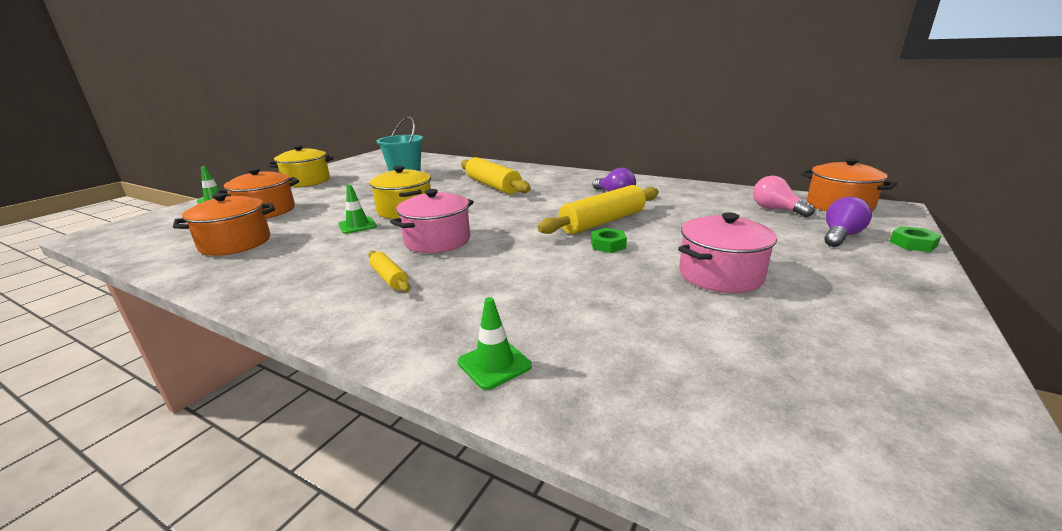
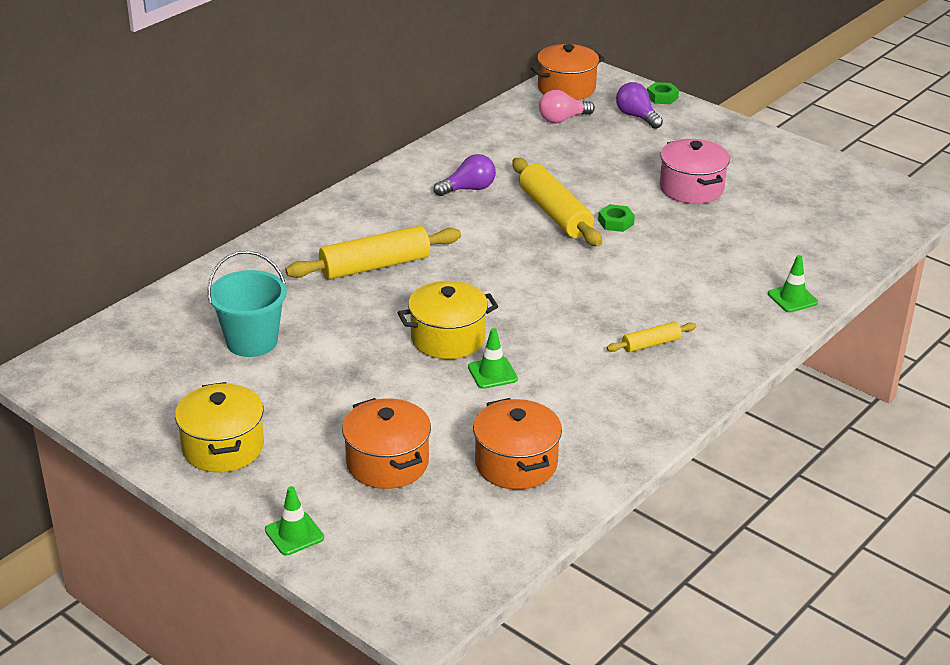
camera: 80 degrees left, 10 degrees up
pink pot [390,189,474,253] -> none

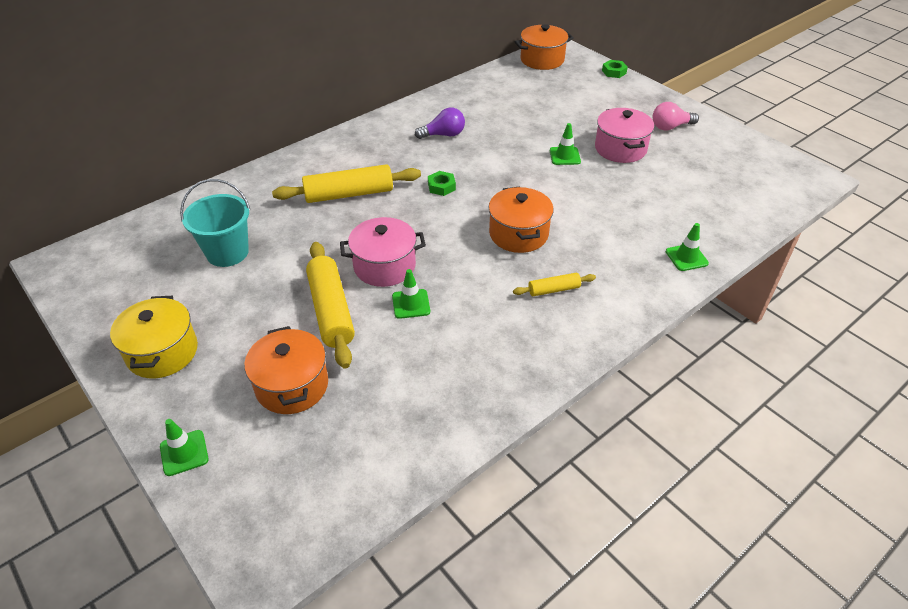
camera: 10 degrees right, 10 degrees up
yellow pot [397,281,498,359] -> pink pot [340,217,426,287]
orange pot [473,398,562,490] -> orange pot moved to [489,187,554,253]
yellow rolling pin [512,158,602,246] -> yellow rolling pin moved to [306,242,355,369]
pink light bulb [539,90,595,123] -> pink light bulb moved to [652,102,699,131]
green nut [598,204,635,232] -> green nut moved to [428,171,456,196]
purple light bulb [616,82,663,129] -> none
none -> green traffic cone [550,123,581,165]

